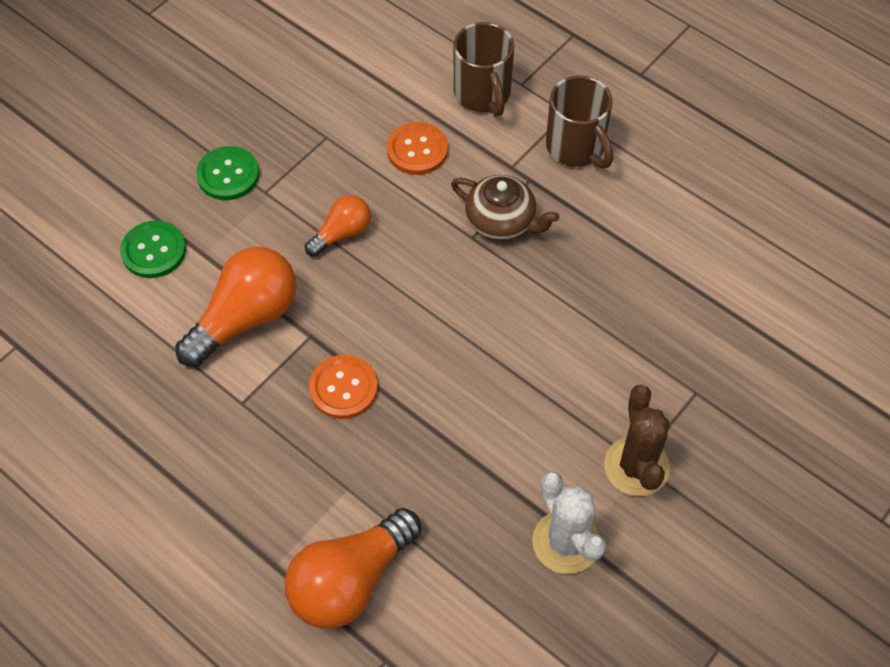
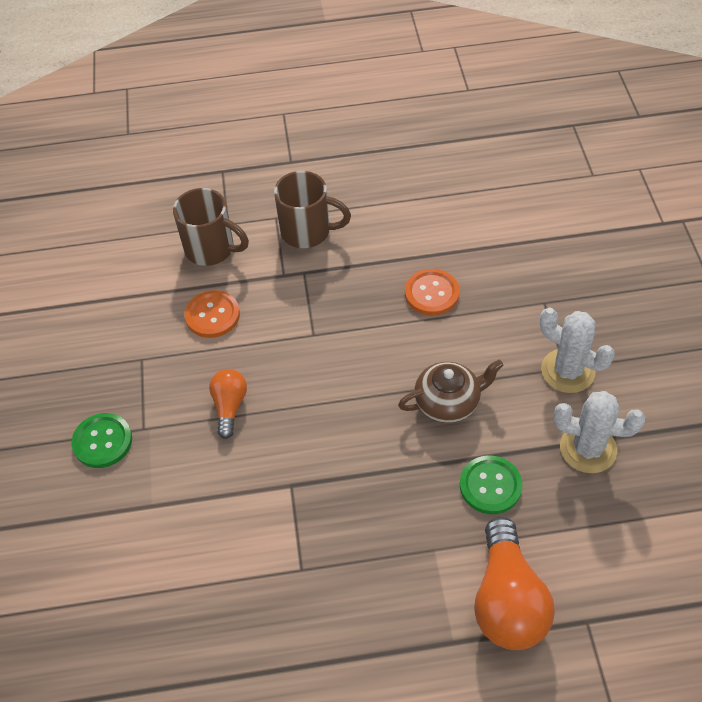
camera: 45 degrees left, 5 degrees down
green button [120,220,186,278] -> green button moved to [460,455,523,514]
orange light bulb [175,247,297,367] -> none
orange button [309,355,378,419] -> orange button moved to [405,269,459,315]
brown teapot [451,175,559,240] -> brown teapot moved to [398,359,504,423]
brown cactus [604,385,670,496] -> white cactus [540,307,615,393]

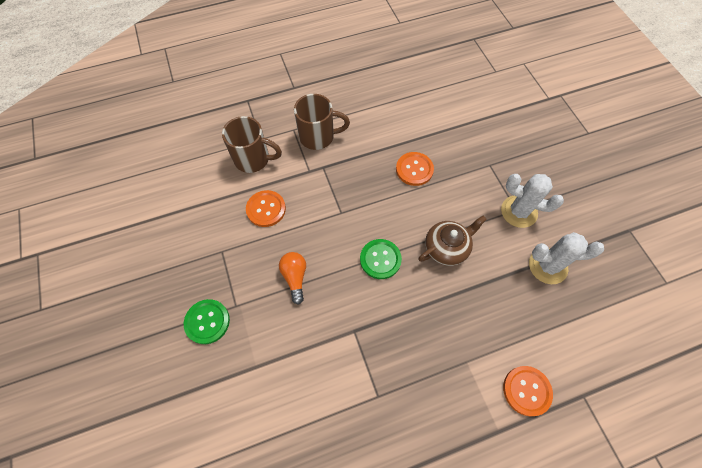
camera: 15 degrees left, 10 degrees up
green button [460,455,523,514] -> green button moved to [360,239,402,279]
orange light bulb [474,517,555,650] -> orange button [503,366,553,416]

